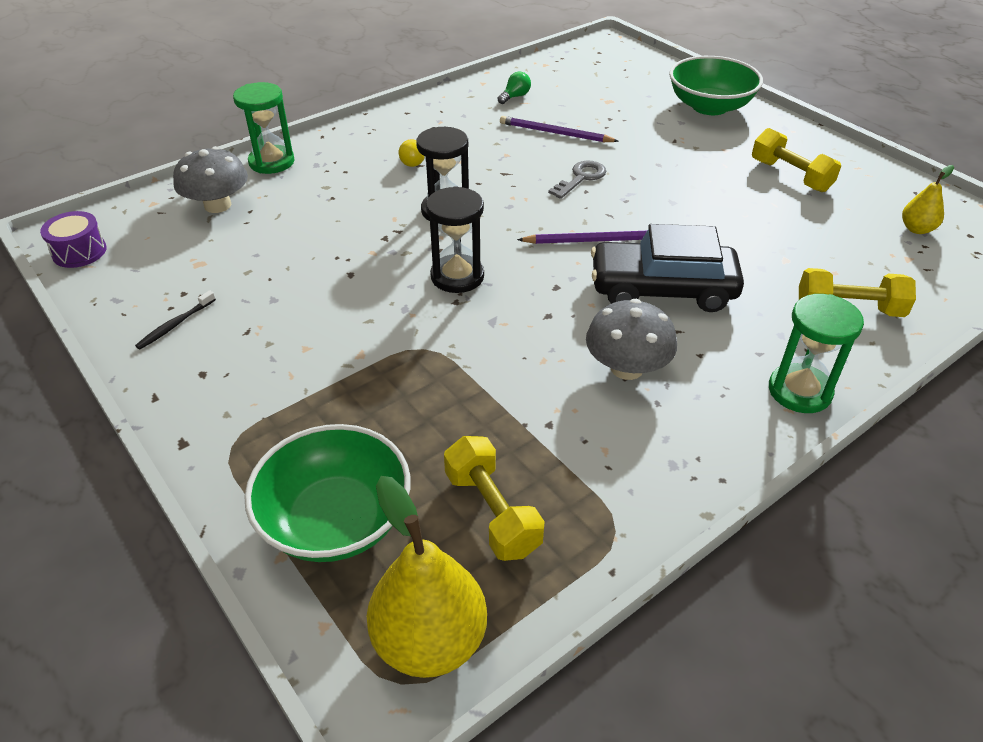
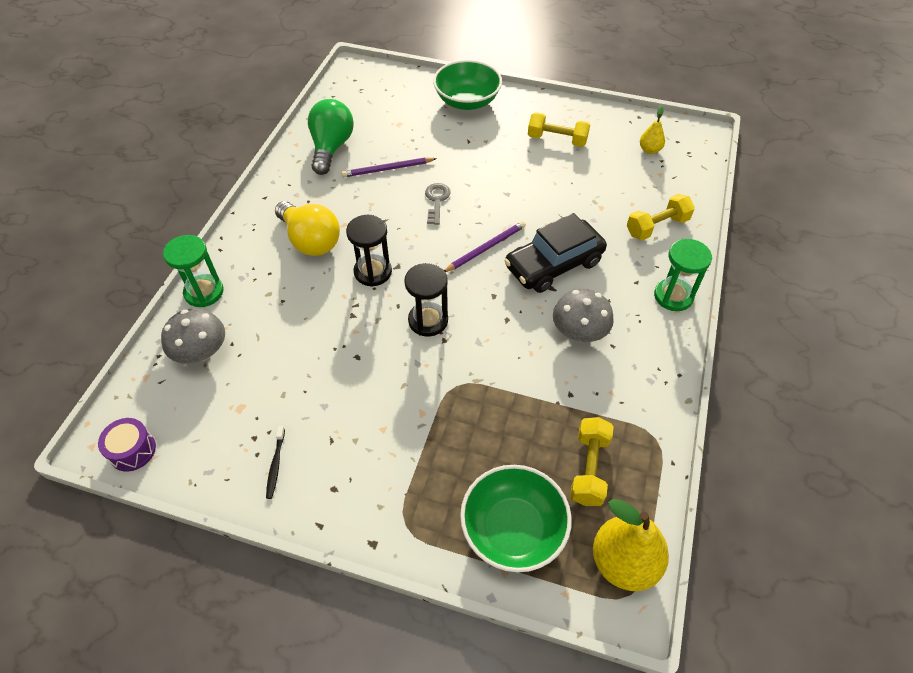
camera: 35 degrees left, 10 degrees up
yellow light bulb [399,139,424,167] -> yellow light bulb [275,201,340,256], size x2.34
yellow dumbbell [444,436,545,561] -> yellow dumbbell turned 75 degrees clockwise [570,417,614,506]
green light bulb [498,72,531,104] -> green light bulb [308,99,354,175], size x2.34

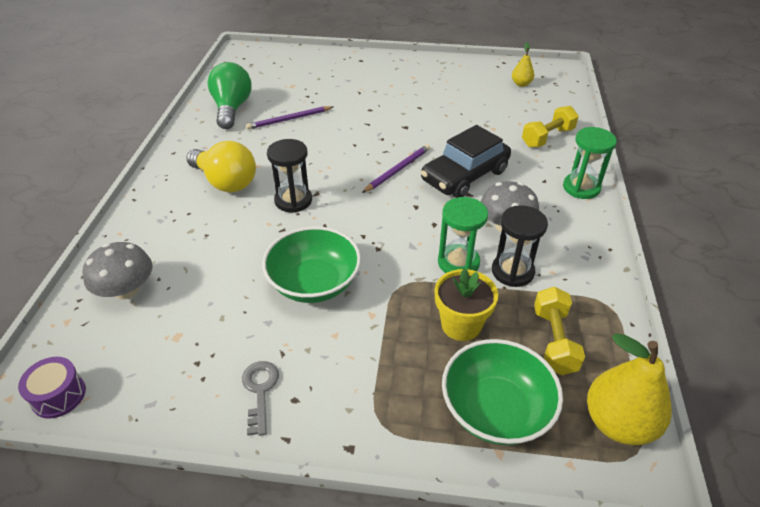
camera: 10 degrees left, 10 degrees down
green hourglass [163,235,224,307] -> green hourglass moved to [438,197,488,273]
black toothbrush [266,426,285,499] -> none
black hourglass [404,263,448,337] -> black hourglass moved to [492,205,548,287]
grey key [425,183,450,225] -> grey key moved to [242,361,279,436]
green bowl [433,60,502,110] -> green bowl moved to [262,226,361,303]
yellow dumbbell [528,112,590,147] -> none
none -> yellow flower pot [435,268,498,341]

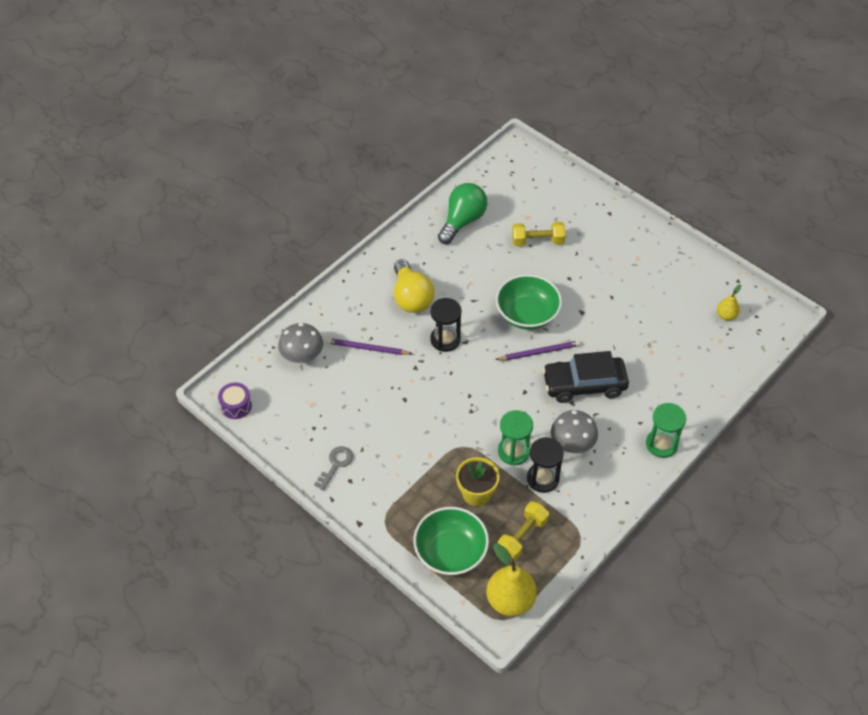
camera: 35 degrees right, 10 degrees up
purple pencil [246,106,333,130] -> purple pencil moved to [327,338,412,355]
green bowl [262,226,361,303] -> green bowl moved to [496,274,562,330]
yellow dumbbell [522,106,579,147] -> yellow dumbbell moved to [512,222,565,246]

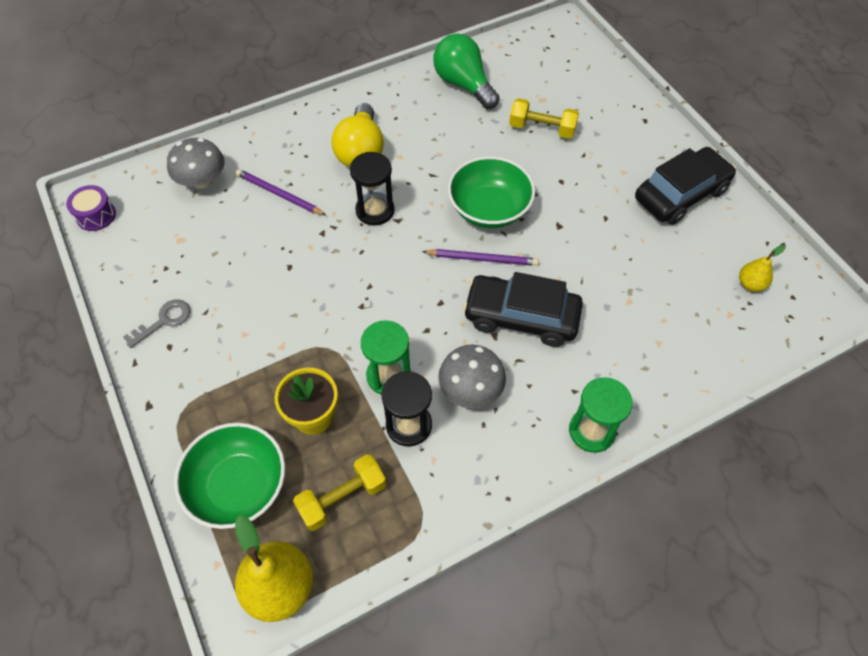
camera: 20 degrees right, 5 degrees up
green light bulb [438,183,487,244] -> green light bulb turned 90 degrees counterclockwise [433,34,500,109]
none -> black car [635,147,736,225]

